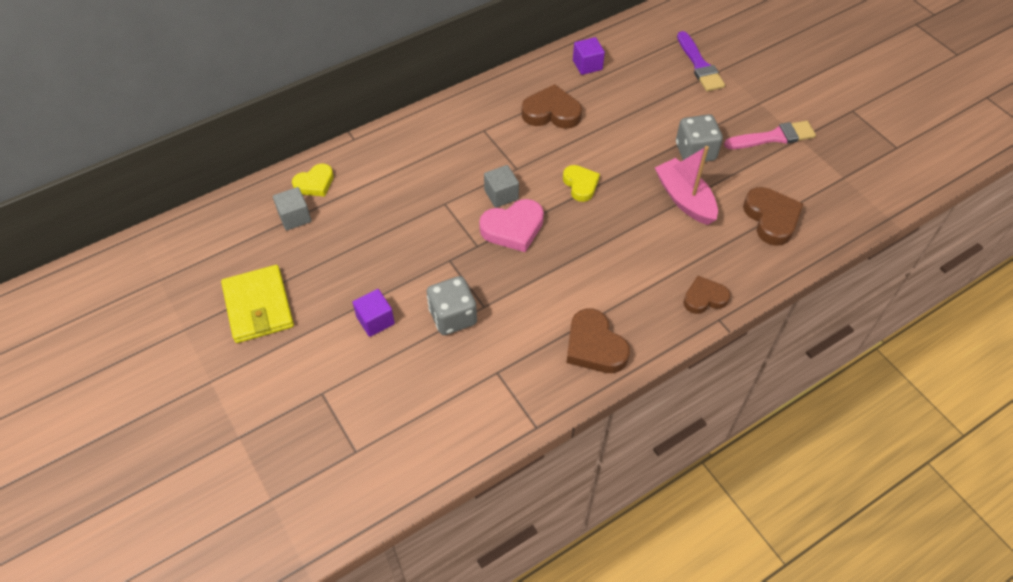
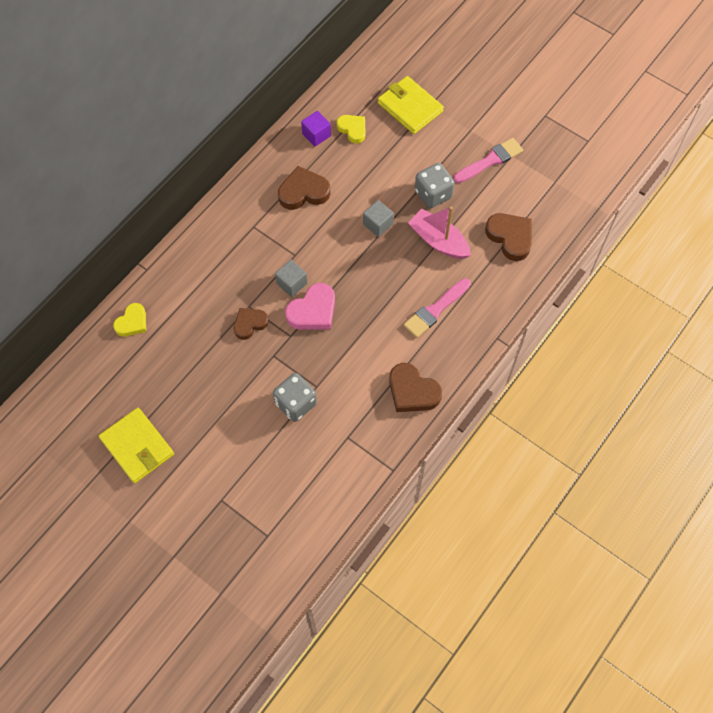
camera: 20 degrees left, 10 degrees up
grey cube [273,187,311,231] -> grey cube moved to [363,200,394,237]
purple cube [352,289,395,337] -> none
yellow heart [563,165,600,202] -> yellow heart moved to [337,115,365,144]
purple brush [677,31,725,91] -> yellow wallet [378,76,444,134]
brown heart [683,276,730,314] -> brown heart moved to [234,308,269,340]
none -> pink brush [404,278,471,338]

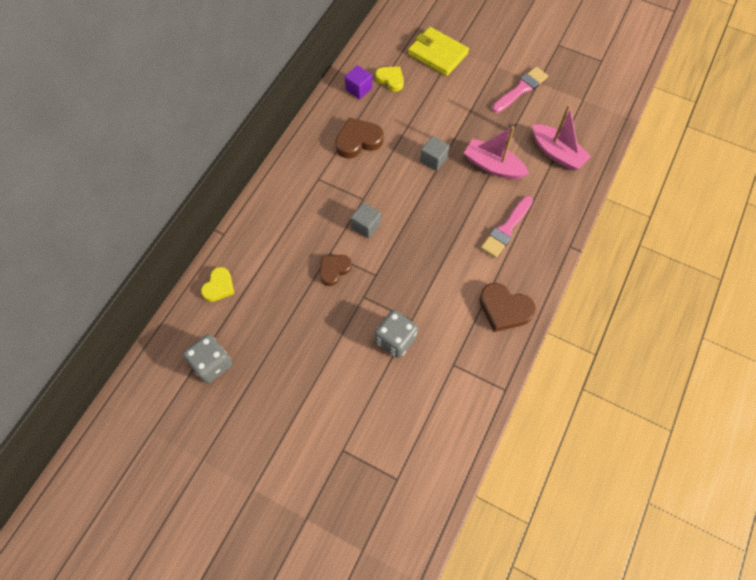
camera: 10 degrees left, 0 degrees up
yellow wallet [99,408,174,483] -> none
pink heart [285,283,335,330] -> none
grey dice [415,163,455,208] -> grey dice moved to [183,334,232,383]
brown heart [485,213,532,261] -> pink boat [533,104,591,171]

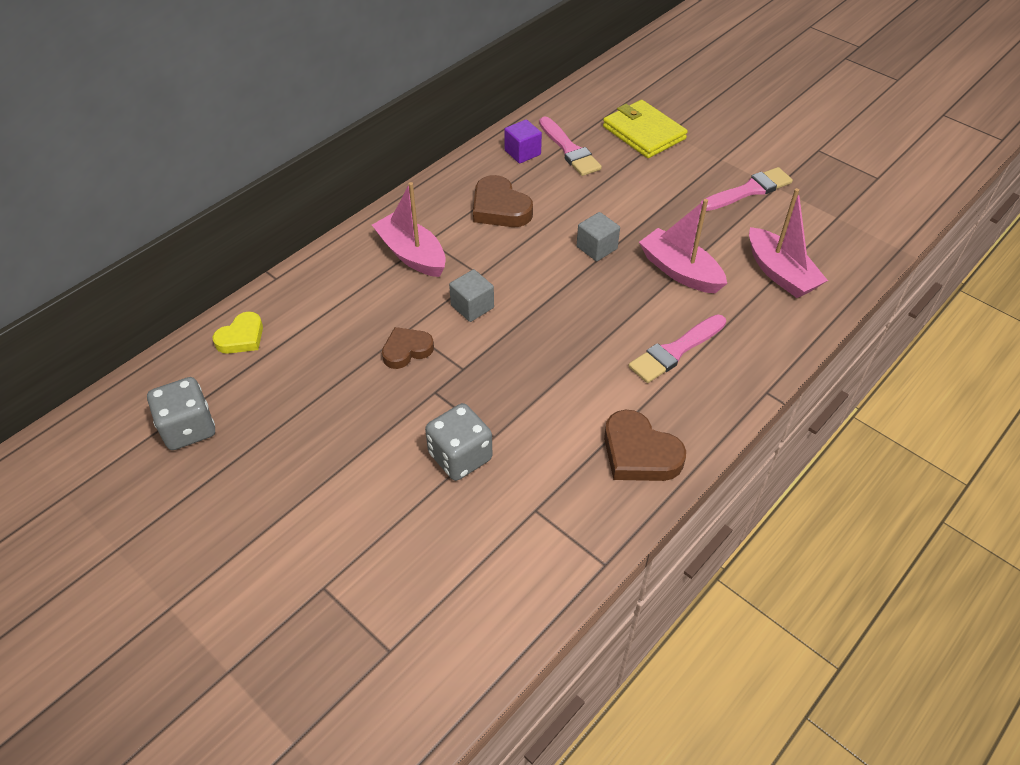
camera: 15 degrees right, 15 degrees down
brown heart [335,117,384,159] -> brown heart turned 120 degrees counterclockwise [473,175,533,227]
yellow heart [375,67,404,92] -> pink brush [539,116,602,176]
none -> pink boat [372,182,446,277]

